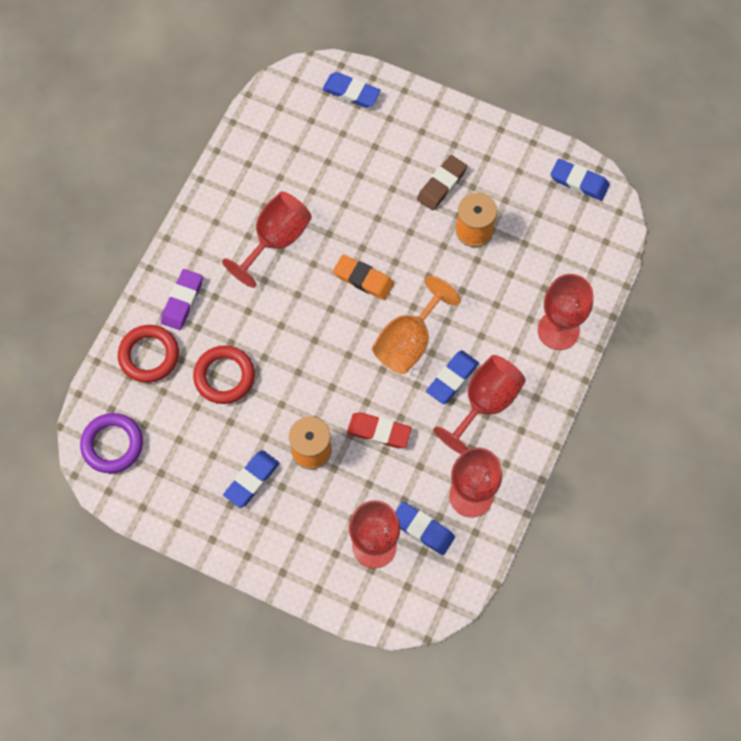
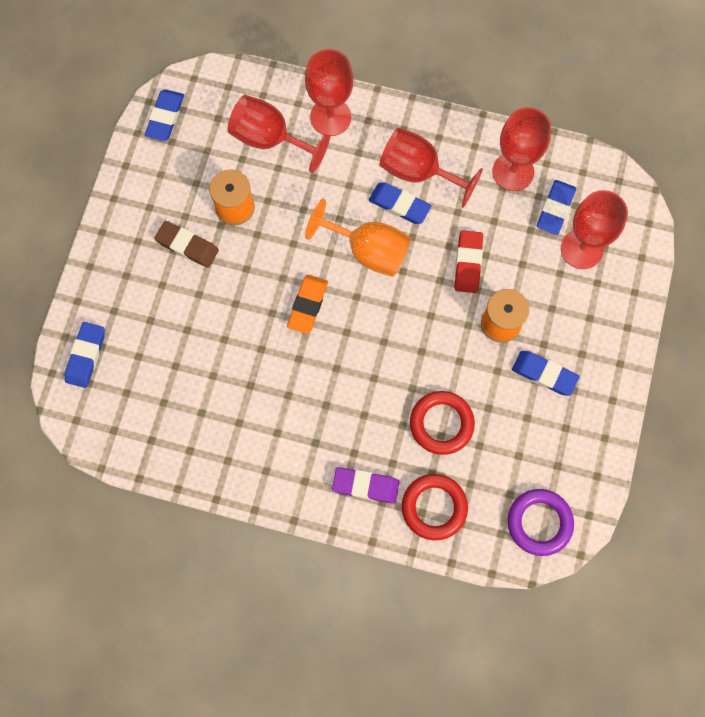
camera: 100 degrees left, 5 degrees up
red goblet [222,192,312,288] -> red goblet moved to [228,95,330,173]

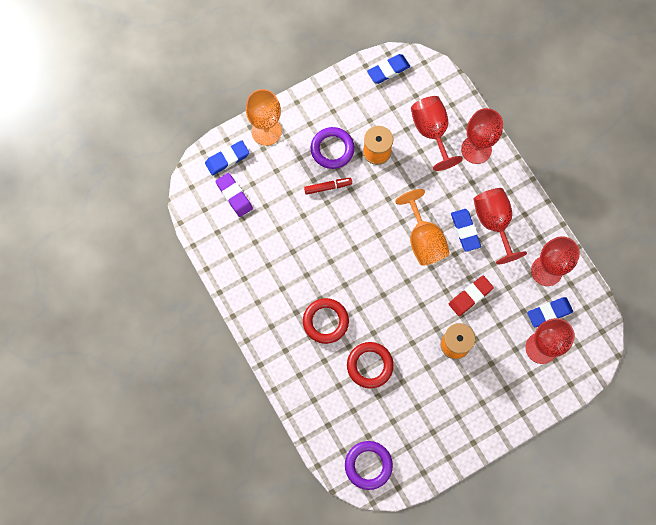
camera: 45 degrees right, 0 degrees up
brown eraser [154,221,219,268] -> purple ring [311,127,355,169]
orange eraser [287,275,328,334] -> none
purple eraser [332,467,400,504] -> purple eraser moved to [215,173,253,217]
red ring [402,474,468,540] -> red ring moved to [303,298,349,344]
blue eraser [512,351,580,396] -> none
none -> orange goblet [246,89,282,146]
none -> red marker [304,178,352,195]

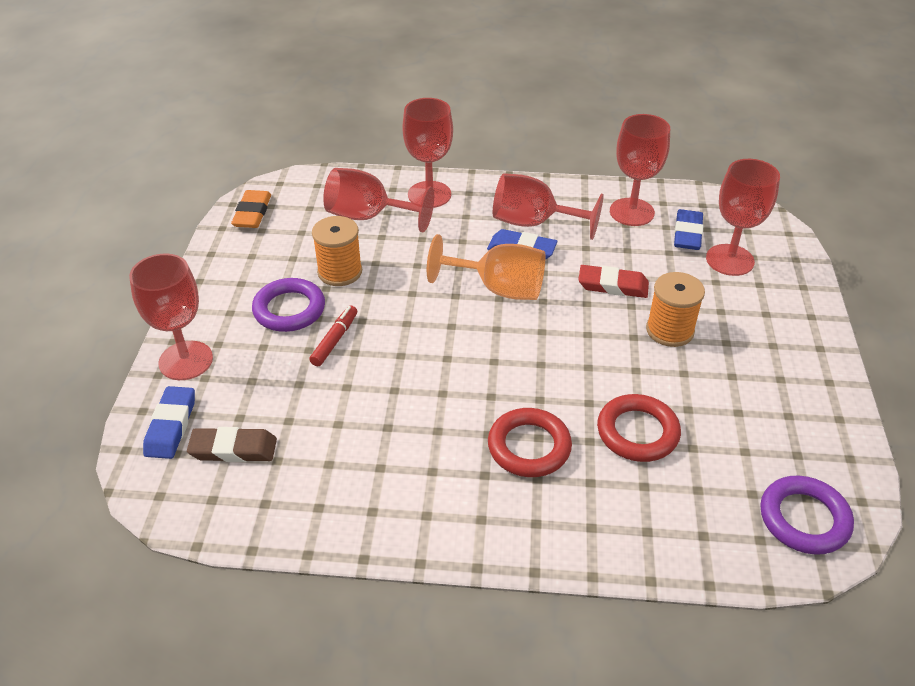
camera: 55 degrees left, 30 degrees down
purple eraser [215,173,253,217] -> brown eraser [187,427,277,462]
orange goblet [246,89,282,146] -> red goblet [129,254,213,380]
blue eraser [367,54,410,84] -> orange eraser [231,190,271,228]
red eraser [449,276,494,316] -> red eraser turned 75 degrees counterclockwise [578,265,649,298]

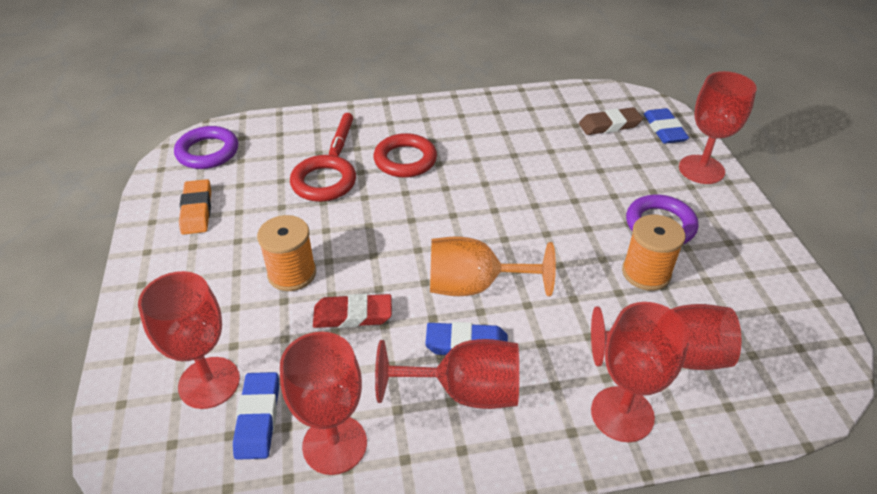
camera: 165 degrees right, 0 degrees up
orange eraser [231,190,271,228] -> orange eraser moved to [179,179,211,235]
red marker [309,306,357,366] -> red marker moved to [329,113,353,156]

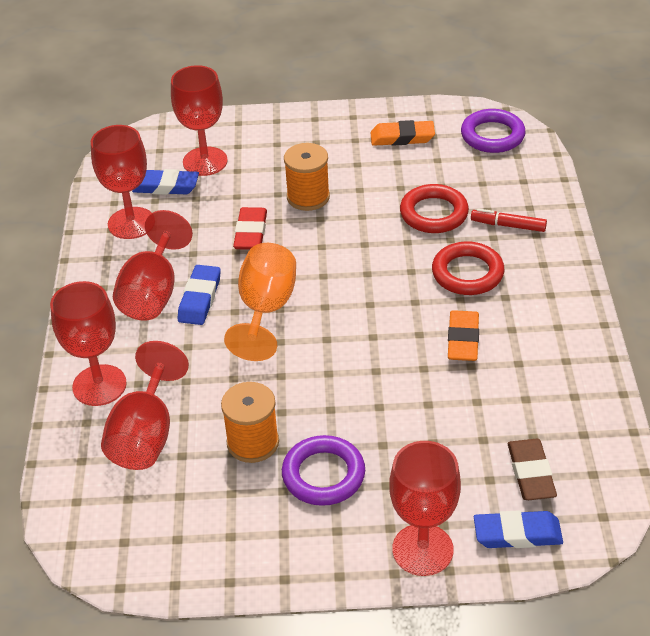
camera: 100 degrees right, 0 degrees up
none -> orange eraser [448,310,479,361]

